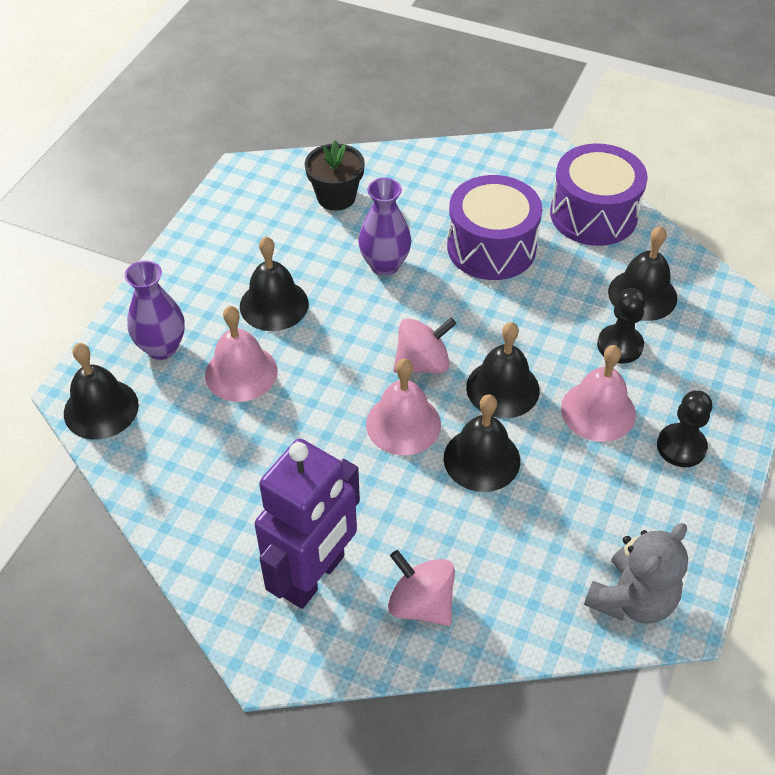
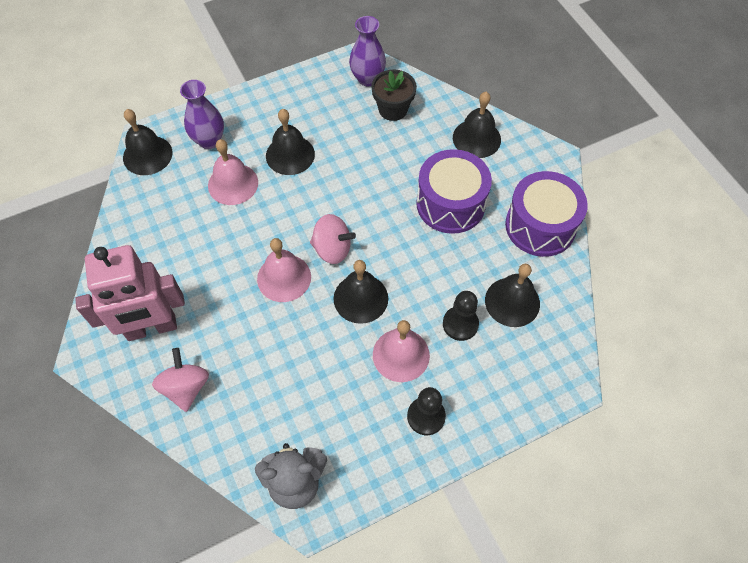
camera: 40 degrees right, 10 degrees up
purple robot [255,439,360,609] -> pink robot [75,245,185,341]
purple vase [358,178,412,276] -> purple vase moved to [349,16,386,87]
black bell [444,394,520,492] -> black bell moved to [453,92,501,158]

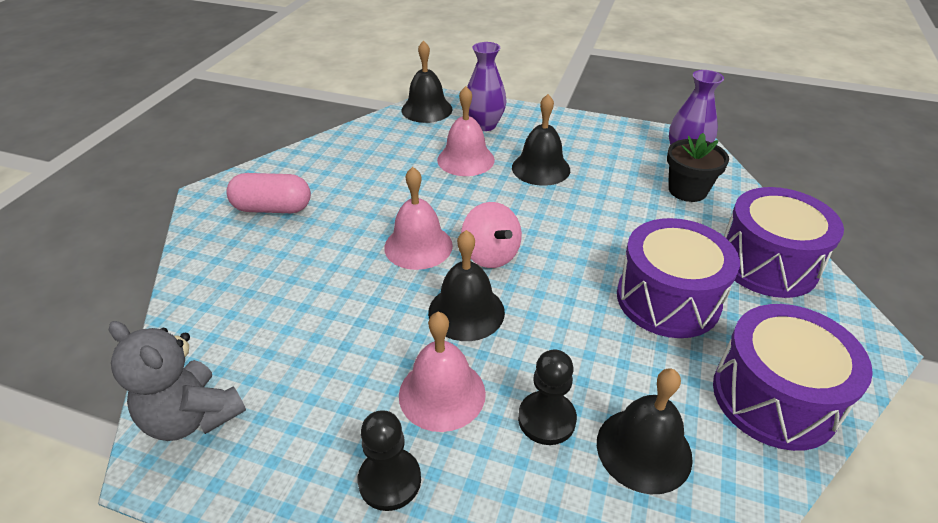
camera: 45 degrees right, 20 degrees down
pink robot [75,245,185,341] -> pink capsule [226,173,311,213]
pink spinning top [152,348,209,412] -> none
black bell [453,92,501,158] -> purple drum [724,187,844,298]

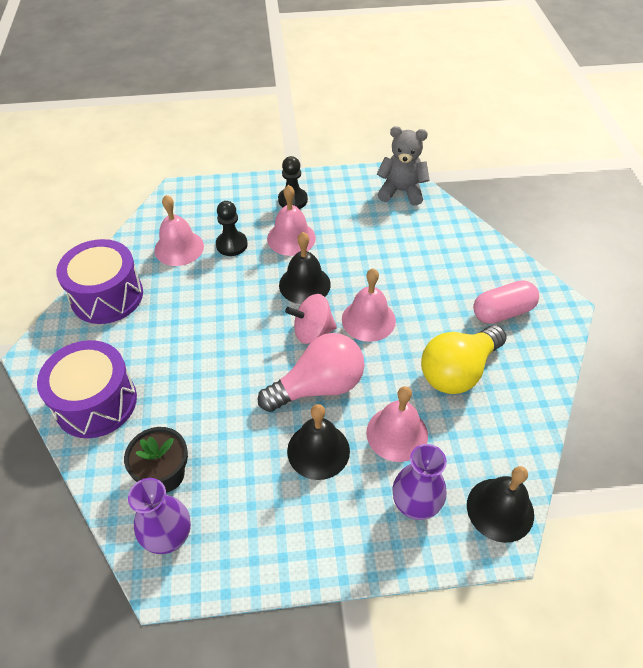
camera: 155 degrees right, 10 degrees up
pink spinning top [461,202,522,268] -> pink spinning top turned 45 degrees counterclockwise [285,294,337,344]
black bell [597,369,693,494] -> pink bell [154,195,204,266]
purple drum [617,218,740,338] -> none
none -> pink light bulb [258,333,364,412]
none -> yellow light bulb [421,325,507,394]

